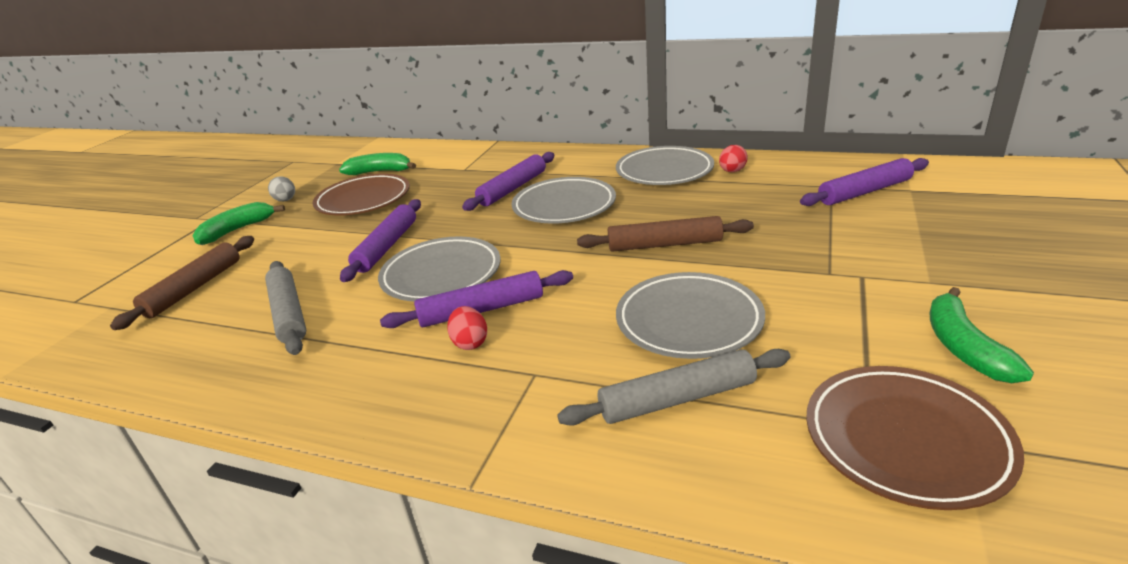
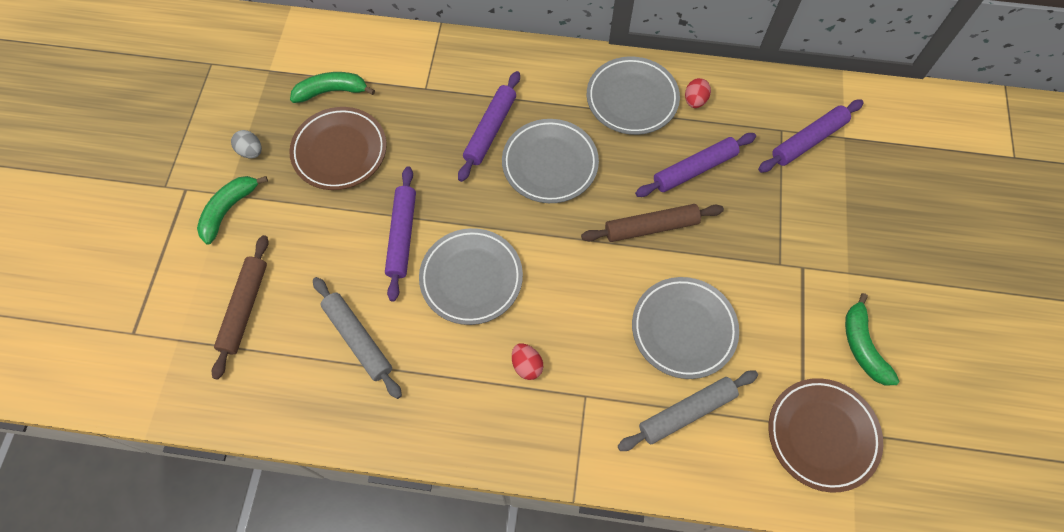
camera: 15 degrees left, 35 degrees up
purple rolling pin [380,270,573,328] -> purple rolling pin moved to [635,133,756,197]

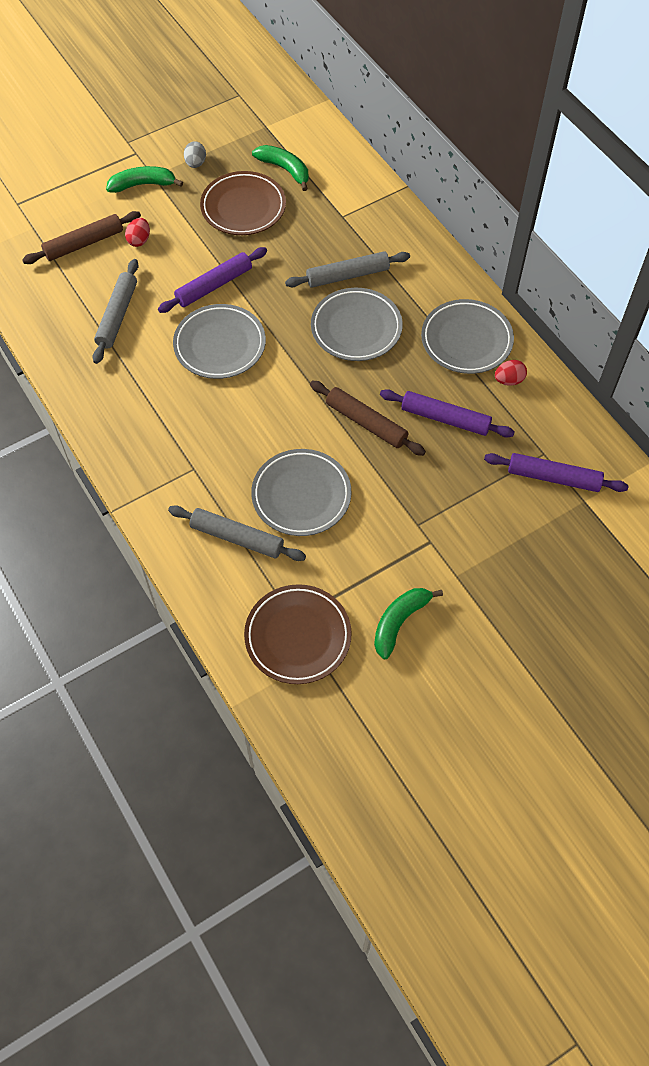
camera: 50 degrees right, 5 degrees down
purple rolling pin [458,71,520,182] -> grey rolling pin [285,251,410,288]
red egg [512,343,543,380] -> red egg moved to [125,218,150,247]

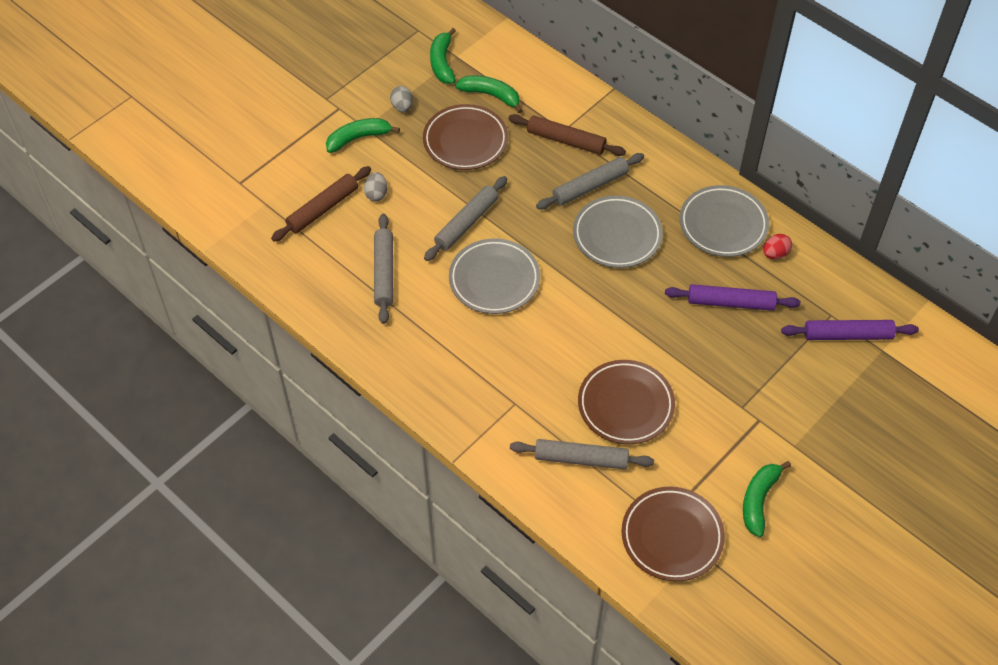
camera: 15 degrees left, 5 degrees down
red egg [125,218,150,247] -> grey egg [364,172,387,201]
purple rolling pin [158,247,267,313] -> grey rolling pin [424,176,507,261]
grey plate [251,449,352,536] -> brown plate [578,360,675,444]
brown rolling pin [310,381,426,456] -> brown rolling pin moved to [508,114,626,156]
none -> green banana [430,28,456,84]

